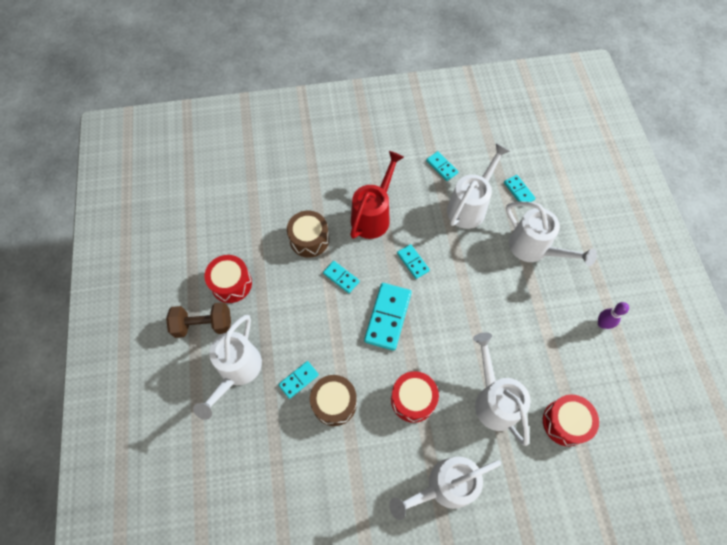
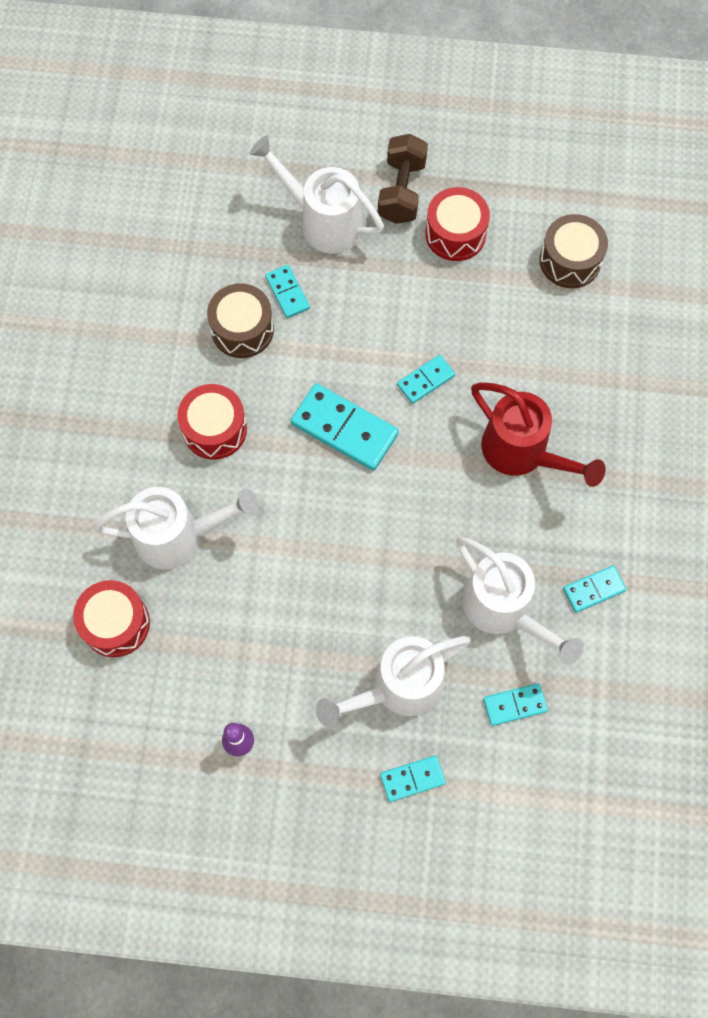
camera: 105 degrees right, 5 degrees up
brown drum [287,211,329,258] -> brown drum moved to [540,214,608,288]
white watering can [389,457,501,520] -> none
turquoise domino [397,244,430,279] -> turquoise domino moved to [380,755,446,802]

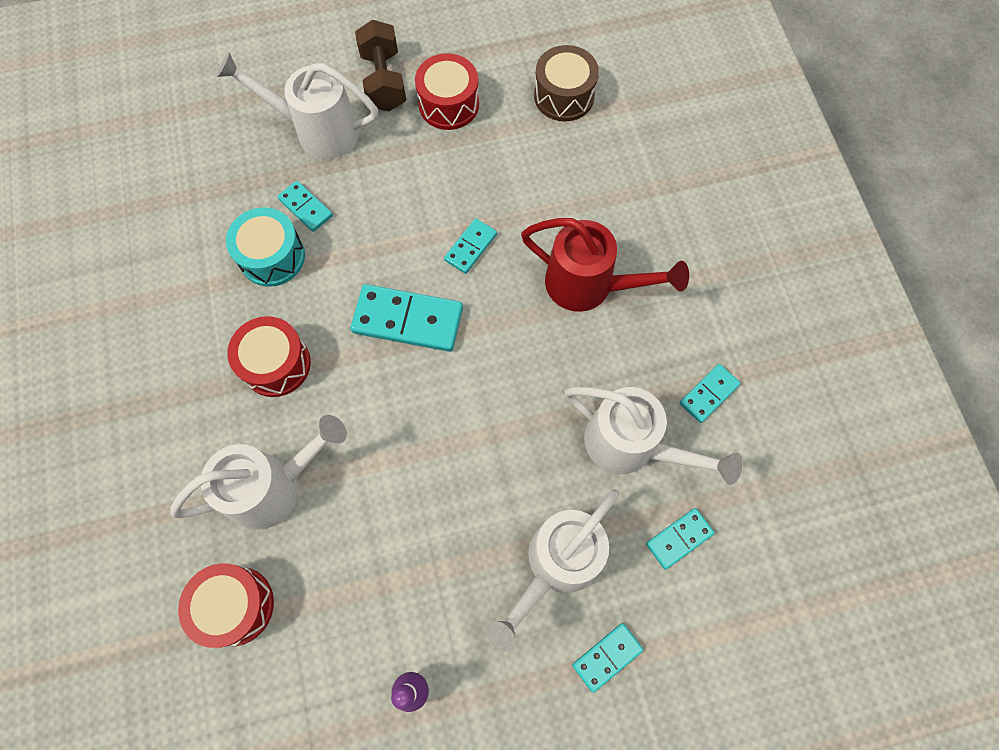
camera: 20 degrees left, 0 degrees up
brown drum [207,283,274,358] -> turquoise drum [226,207,305,287]

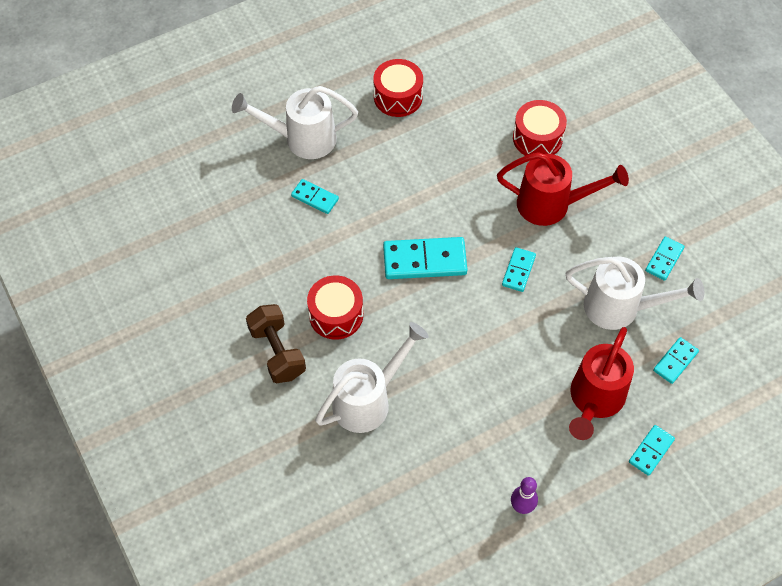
camera: 15 degrees left, 10 degrees down
red drum [178,563,274,648] -> red drum moved to [513,100,567,156]
turquoise drum [226,207,305,287] -> none
brown dumbbell [355,20,406,111] -> brown dumbbell moved to [246,304,306,383]
turquoise domino [444,218,497,274] -> turquoise domino moved to [502,247,536,292]
white watering can [485,489,619,652] -> red watering can [569,327,634,440]
brown drum [534,45,599,122] -> none

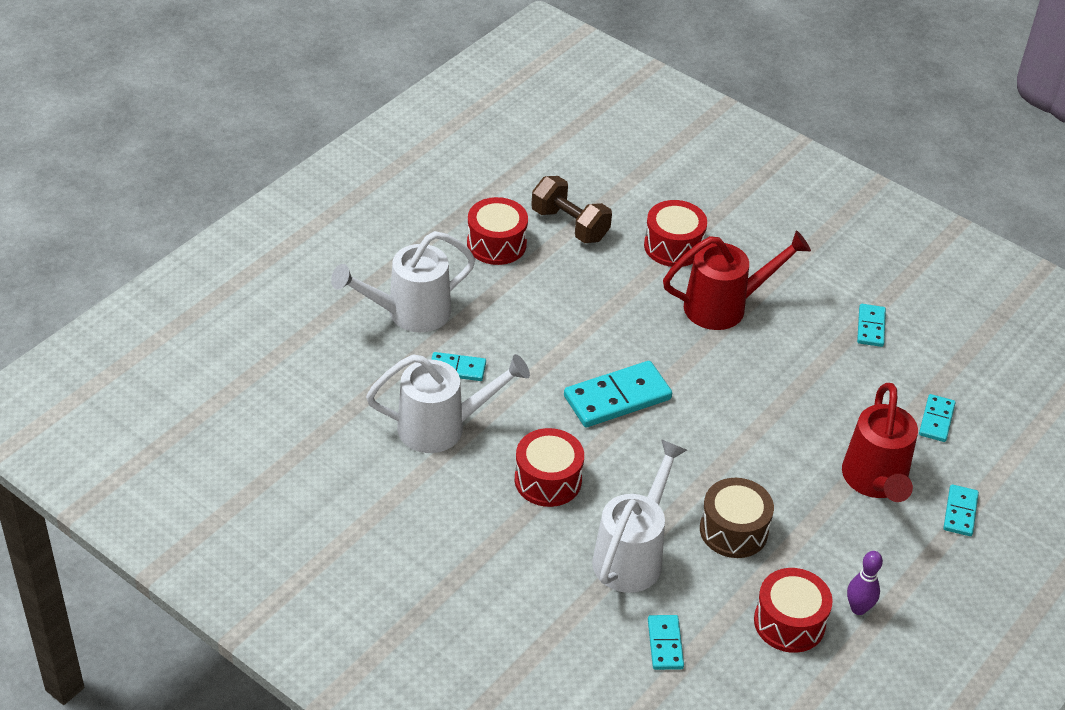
camera: 25 degrees left, 15 degrees down
brown dumbbell [246,304,306,383] -> brown dumbbell moved to [531,176,612,243]
turquoise domino [502,247,536,292] -> turquoise domino moved to [648,615,684,670]
white watering can [566,257,704,330] -> white watering can moved to [366,354,530,453]
none -> brown drum [700,478,774,558]
none -> red drum [754,568,833,653]

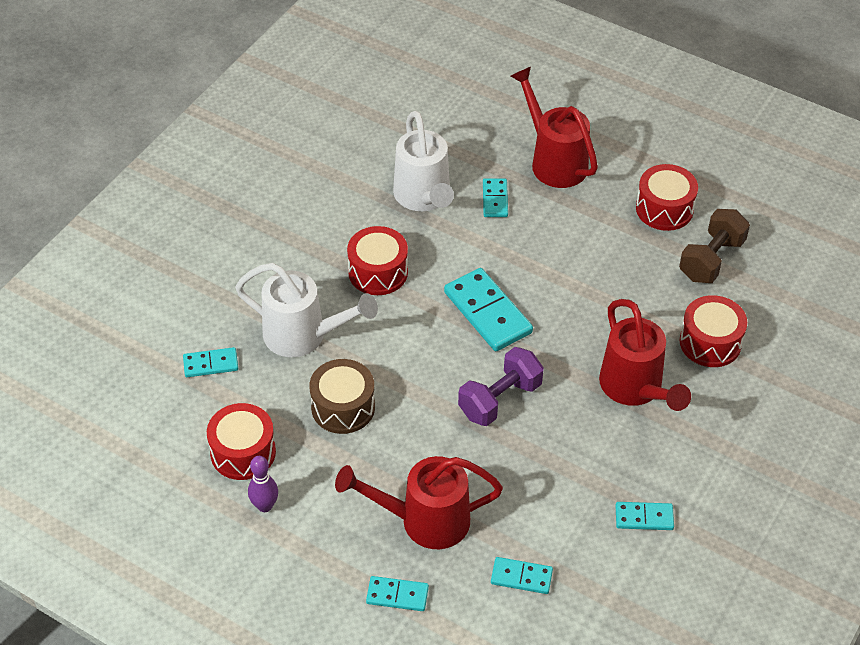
camera: 85 degrees right, 5 degrees up
white watering can [331,231,475,332] -> red watering can [510,67,598,188]
none -> purple dumbbell [458,347,544,426]

